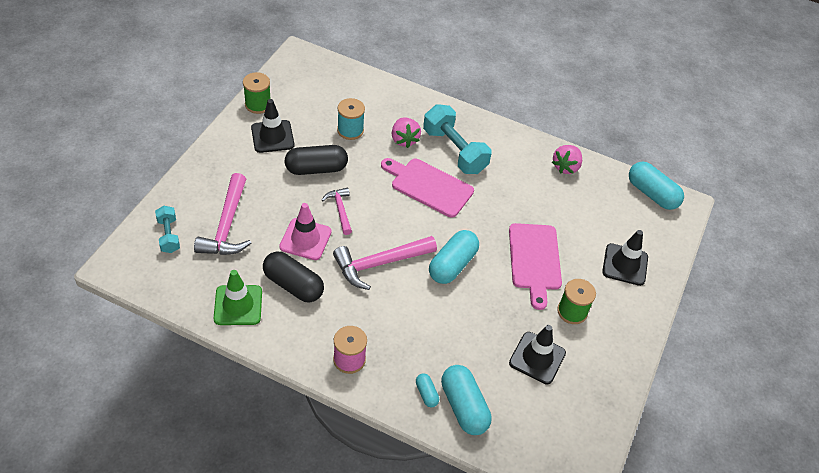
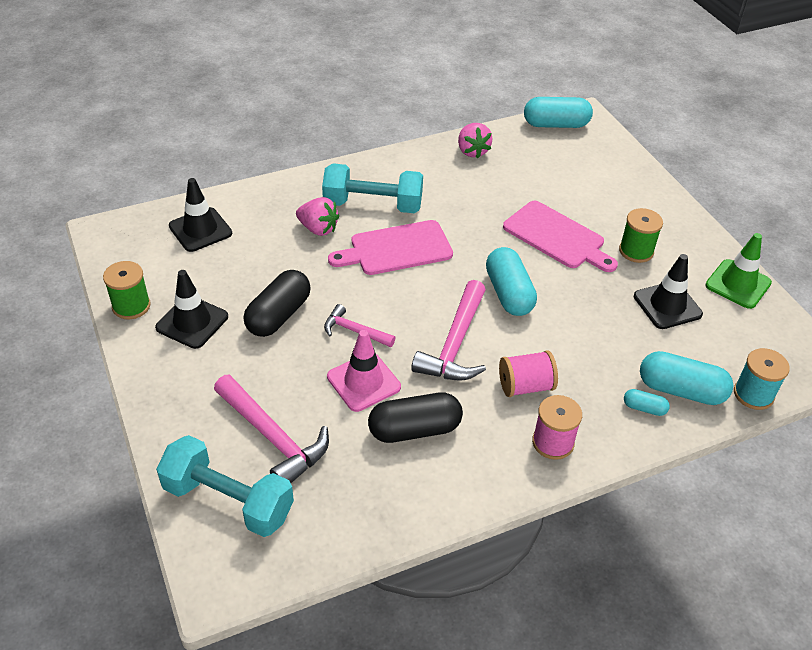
camera: 45 degrees left, 5 degrees down
turquoise dumbbell [155,206,180,253] -> turquoise dumbbell [156,435,294,537], size x1.82
green traffic cone [214,270,262,325] -> green traffic cone moved to [705,233,772,309]
turquoise spool [337,98,365,140] -> turquoise spool moved to [734,348,790,410]
black traffic cone [602,230,648,286] -> black traffic cone moved to [169,178,232,252]
none -> pink spool [499,350,558,397]

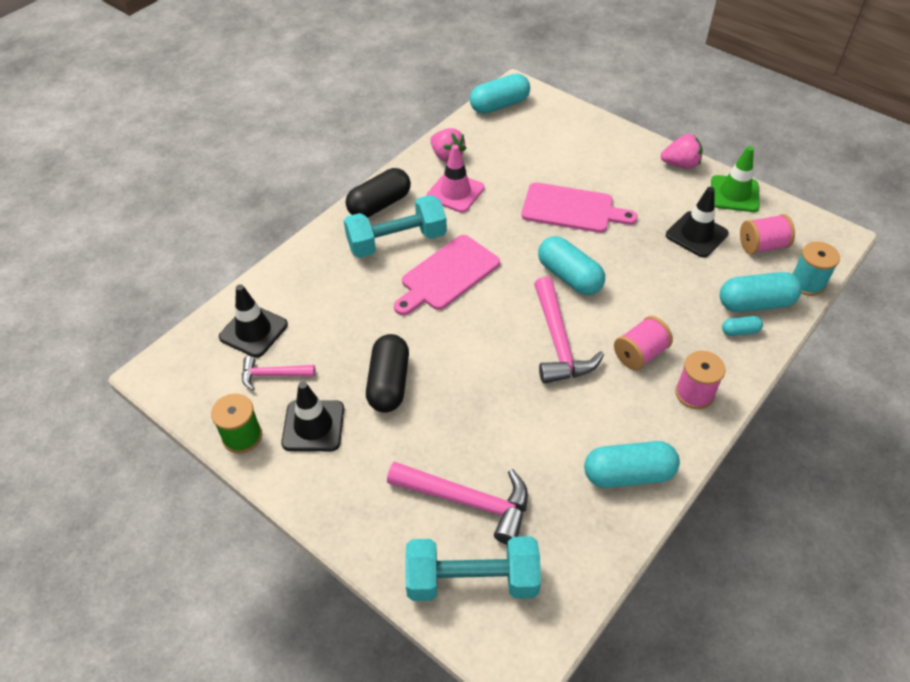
camera: 25 degrees left, 5 degrees up
pink strawberry [296,197,339,236] -> pink strawberry moved to [661,134,703,169]
pink hammer [324,304,396,347] -> pink hammer moved to [242,356,315,391]
pink traffic cone [327,330,401,412] -> pink traffic cone moved to [426,145,484,213]
black capsule [368,392,463,443] -> black capsule moved to [346,168,411,217]
green spool [619,208,663,263] -> none
none -> turquoise capsule [584,441,680,488]
none -> pink spool [740,214,795,254]

